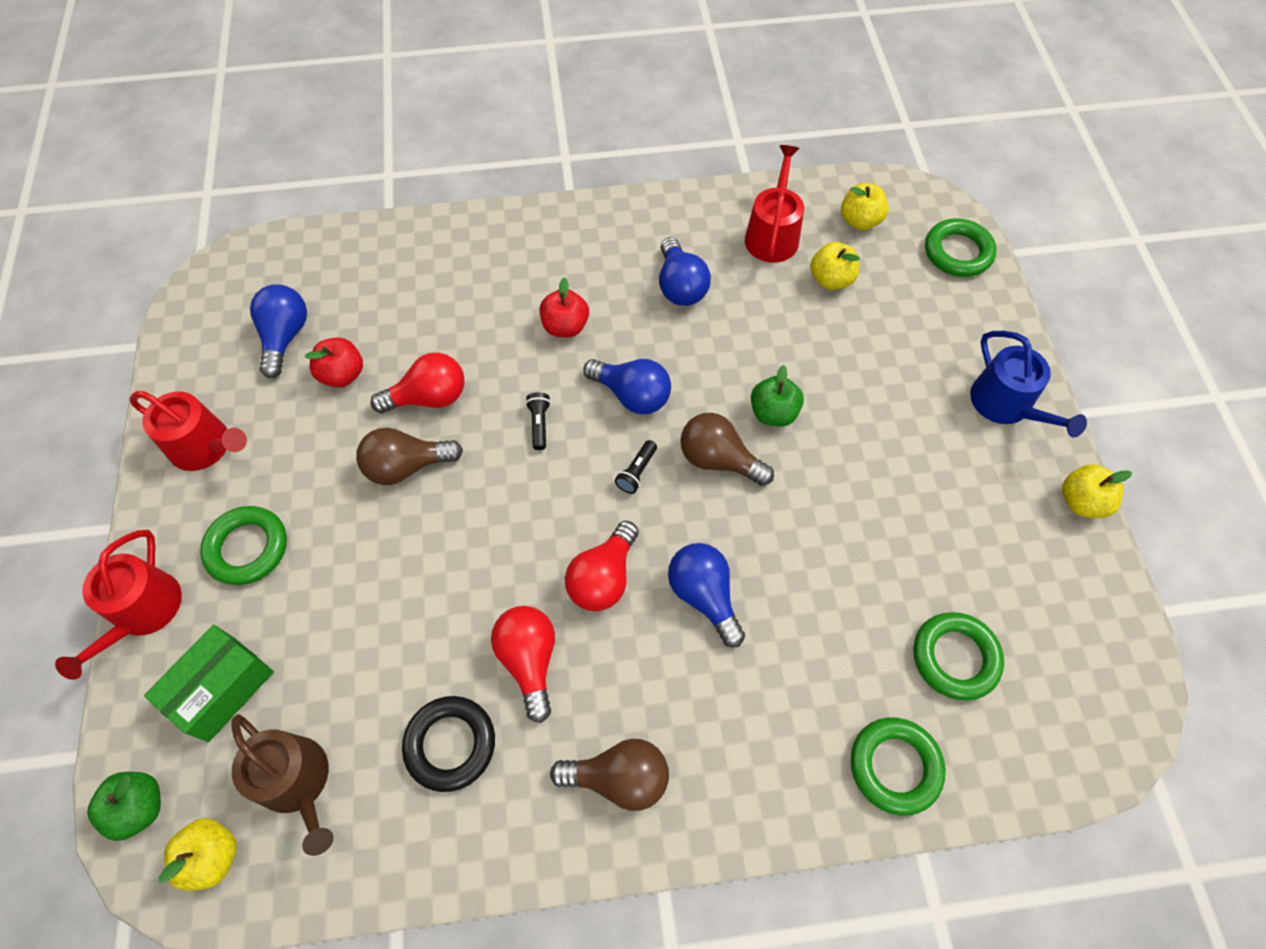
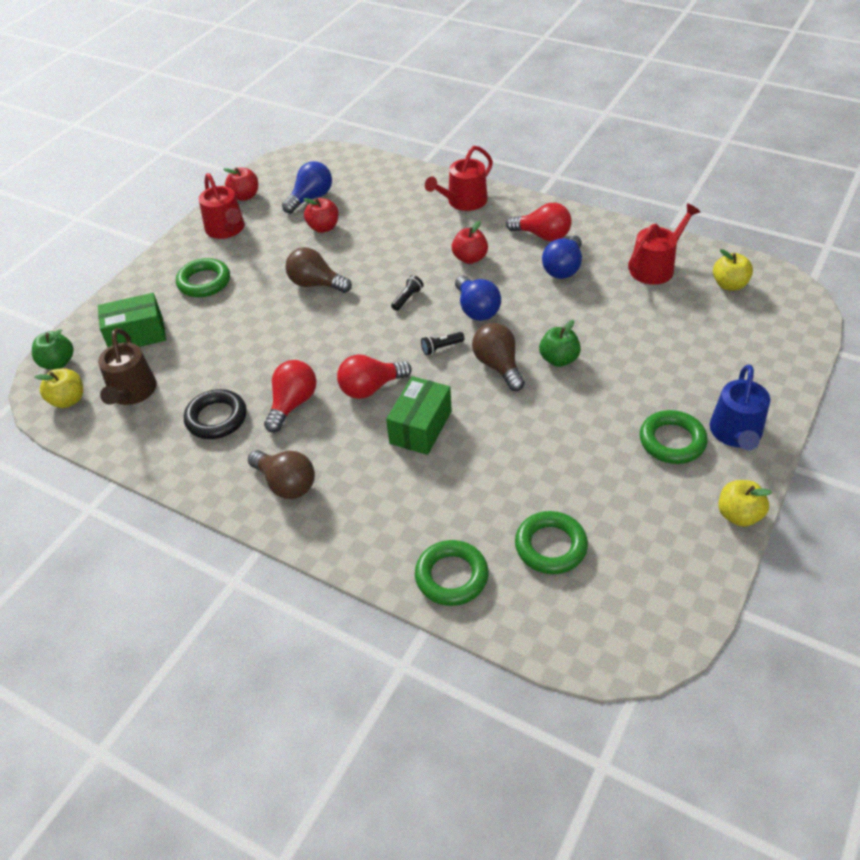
camera: 40 degrees right, 15 degrees down
red watering can [55,530,182,680] -> red watering can moved to [425,146,493,211]
red light bulb [370,353,464,413] -> red light bulb moved to [506,203,572,241]
blue light bulb [668,543,745,647] -> green box [386,376,452,455]
yellow apple [810,242,860,290] -> none
green ring [925,218,997,277] -> green ring moved to [640,410,708,464]
none -> red apple [223,167,258,201]

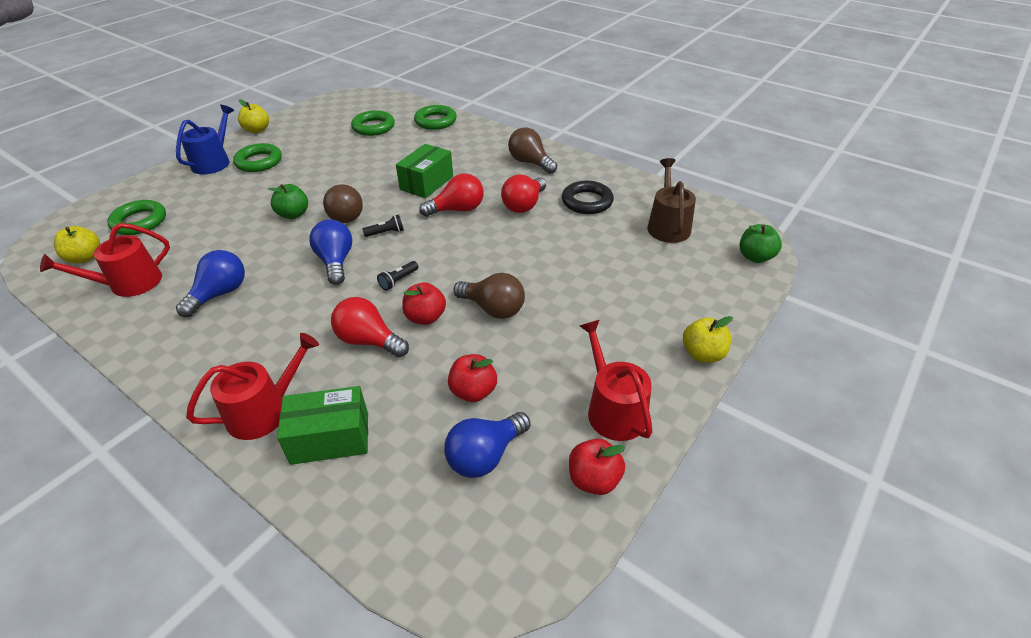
camera: 175 degrees left, 5 degrees down
yellow apple [35,368,83,408] -> yellow apple moved to [683,316,733,363]
green box [98,293,166,347] -> green box moved to [277,386,368,465]
green ring [176,258,230,297] -> green ring moved to [107,200,166,235]
red apple [452,220,488,264] -> red apple moved to [402,283,446,325]
red light bulb [506,203,572,241] -> red light bulb moved to [331,297,409,357]

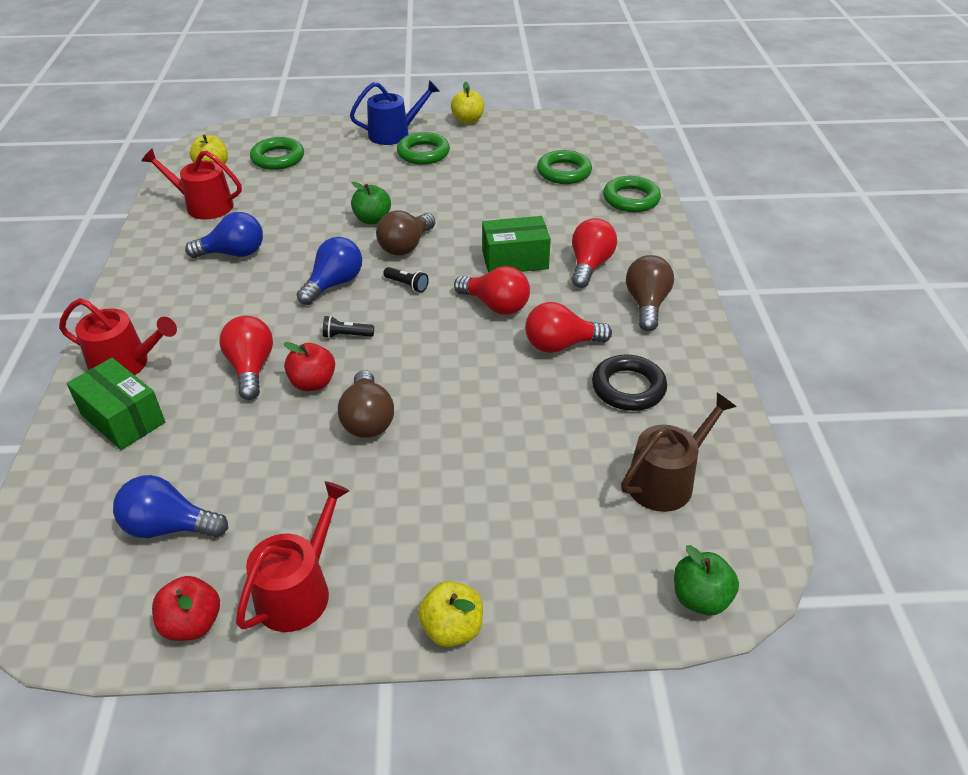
camera: 50 degrees right, 0 degrees up
red apple [448,354,497,402] -> none
none -> red light bulb [572,218,617,288]

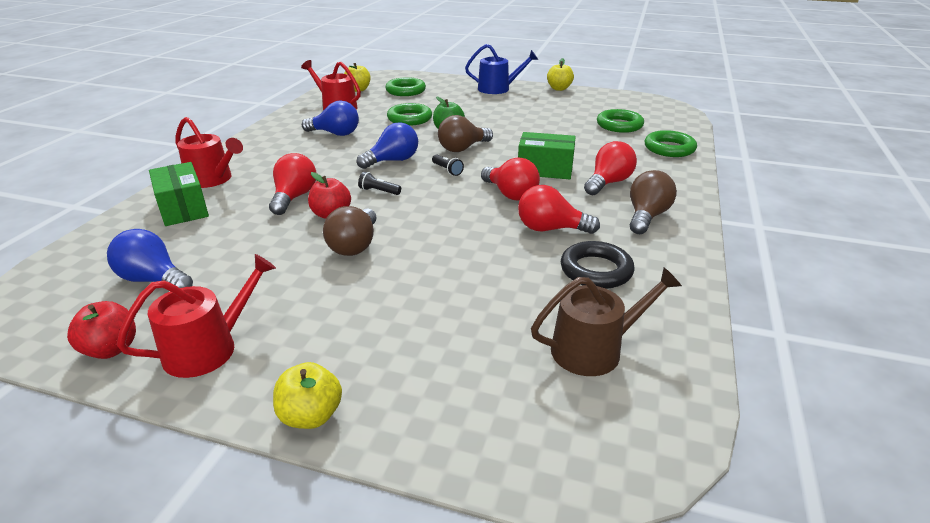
camera: 20 degrees right, 10 degrees down
green ring [397,132,450,165] -> green ring moved to [387,103,432,126]
green apple [674,545,739,615] -> none

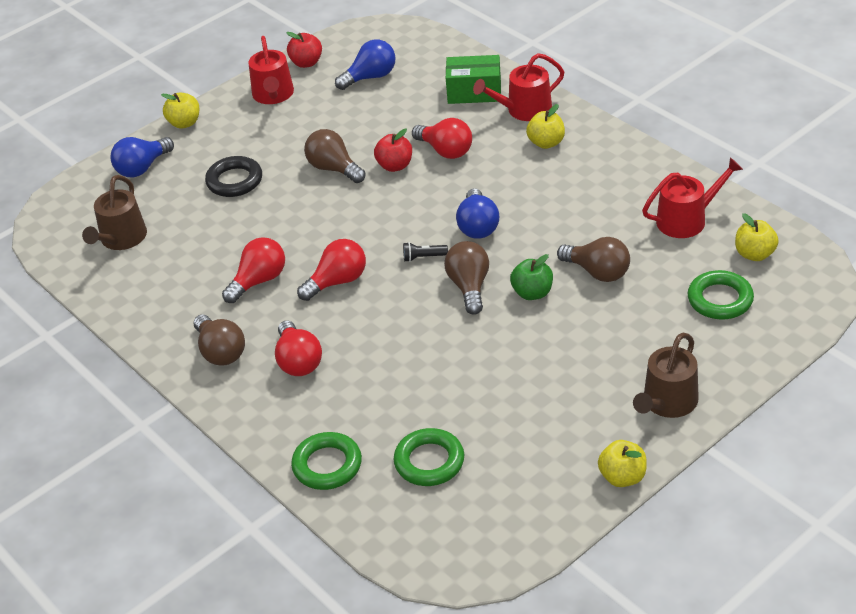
camera: 125 degrees right, 10 degrees up
blue light bulb [302,101,359,136] -> blue light bulb moved to [111,137,174,177]
black flashlight [358,171,401,195] -> none
green ring [387,103,432,126] -> brown light bulb [557,237,630,282]
blue watering can [465,44,538,94] -> brown watering can [633,333,699,418]
red light bulb [481,157,540,201] -> red light bulb turned 150 degrees clockwise [297,239,366,301]
green box [518,132,576,179] -> none
black ring [561,241,635,289] -> black ring moved to [205,156,262,197]
none -> yellow apple [526,104,565,149]

